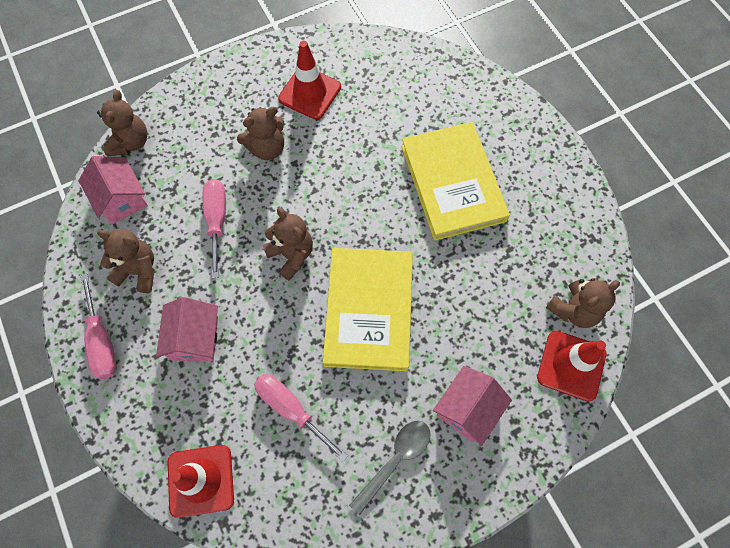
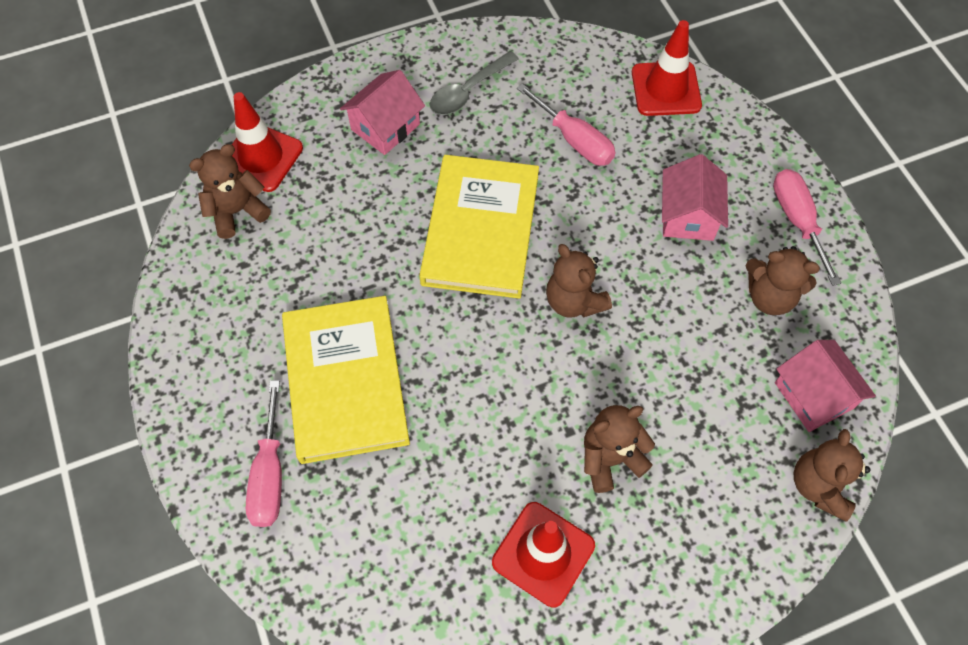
camera: 175 degrees left, 5 degrees down
pink screwdriver [203,179,226,278] -> pink screwdriver moved to [245,380,282,527]

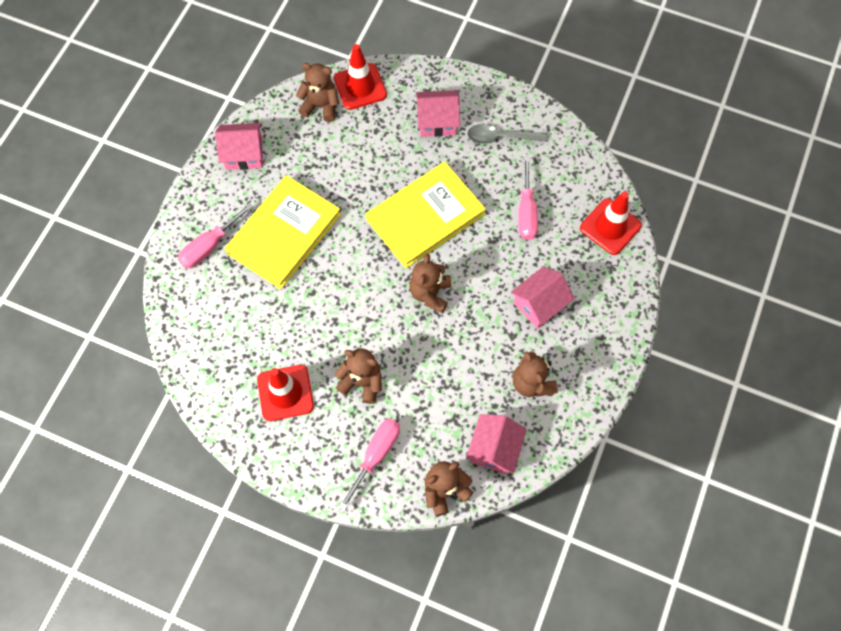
camera: 45 degrees right, 5 degrees up
pink screwdriver [773,169,841,286] -> pink screwdriver moved to [339,418,400,511]
none -> pink house [215,123,263,170]

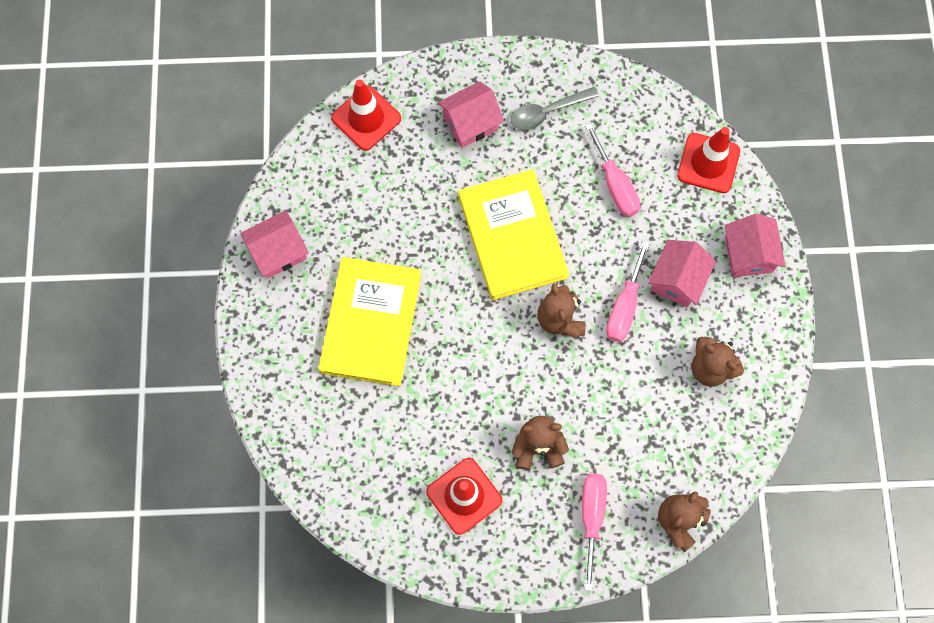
camera: 25 degrees left, 5 degrees up
pink screwdriver [178,203,254,269] -> pink screwdriver moved to [606,240,650,342]
brown teddy bear [296,63,339,122] -> none
yellow book [366,162,486,268] -> yellow book turned 45 degrees counterclockwise [458,169,569,300]
pink house [466,414,527,474] -> pink house moved to [725,213,786,277]

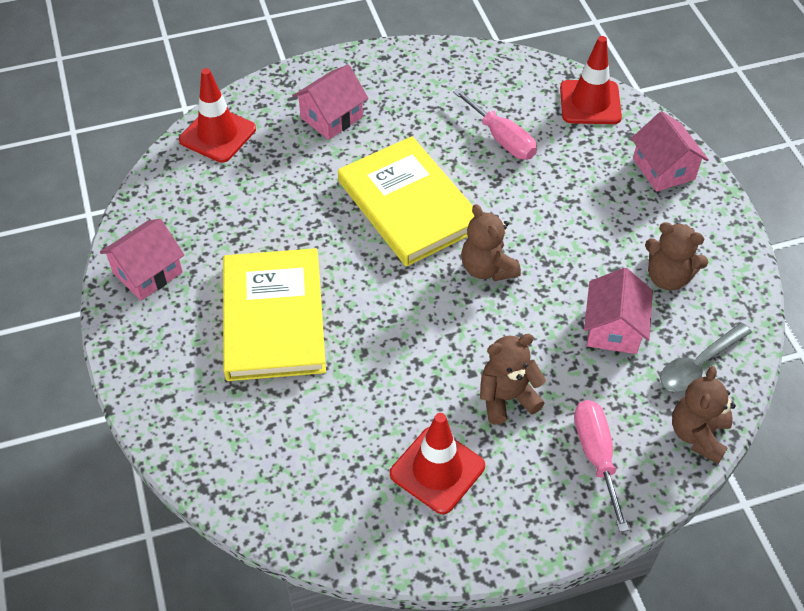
camera: 15 degrees left, 20 degrees down
grey spoon [511,87,599,130] -> grey spoon moved to [660,323,752,392]
pink screwdriver [606,240,650,342] -> none
pink house [648,240,716,307] -> pink house moved to [584,268,653,354]

